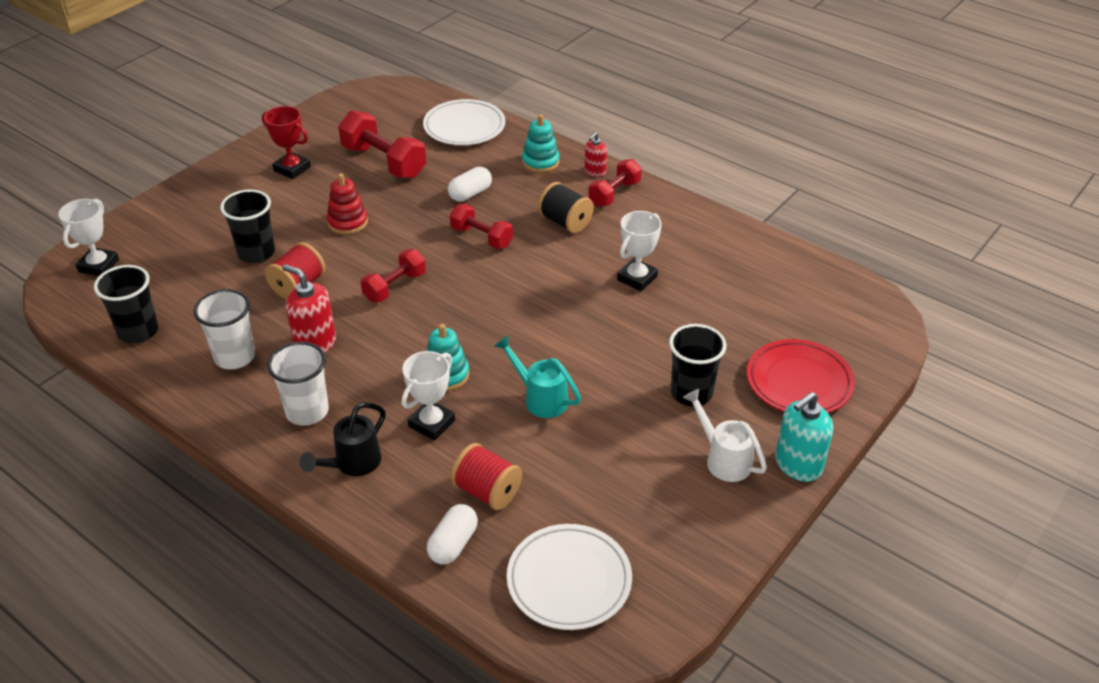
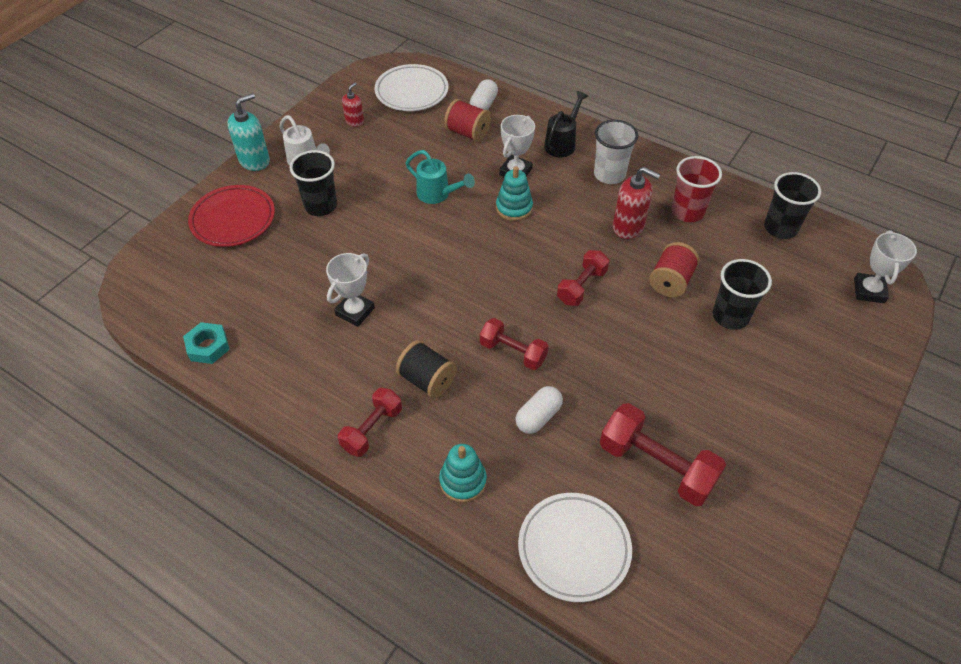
camera: 175 degrees right, 10 degrees up
white cup [194,289,255,369] -> red cup [671,156,722,222]
red trophy [262,106,311,179] -> none
red stacking toy [327,173,368,235] -> none
red soap dispenser [585,132,607,177] -> red soap dispenser moved to [342,82,364,127]
none -> turquoise nut [183,322,230,364]

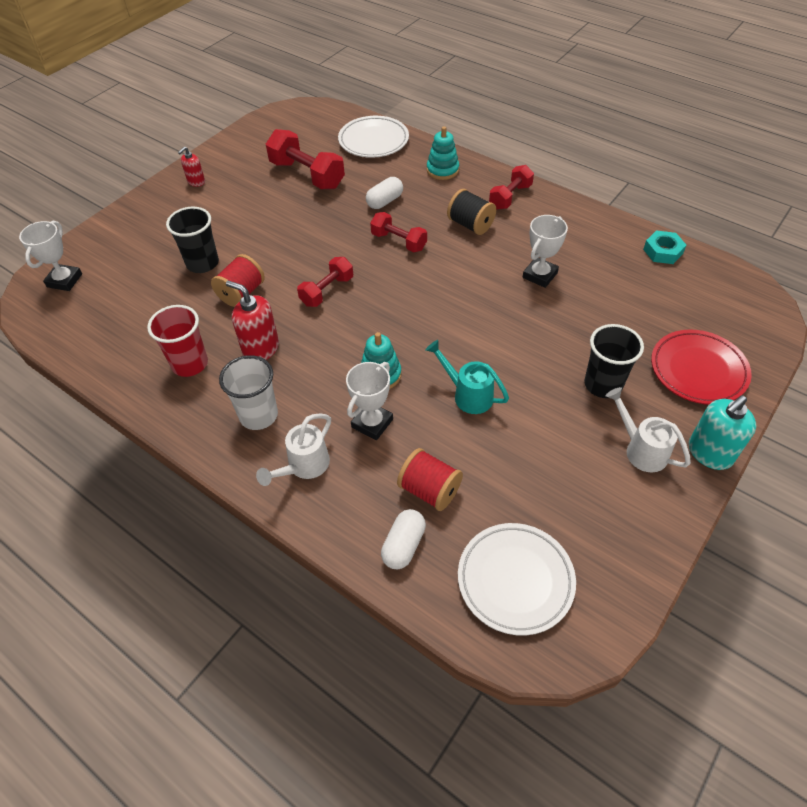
camera: 175 degrees left, 0 degrees up
red soap dispenser [342,82,364,127] -> red soap dispenser moved to [178,147,205,187]
black watering can [544,91,588,157] -> white watering can [256,414,331,486]
black cup [764,172,821,239] -> none

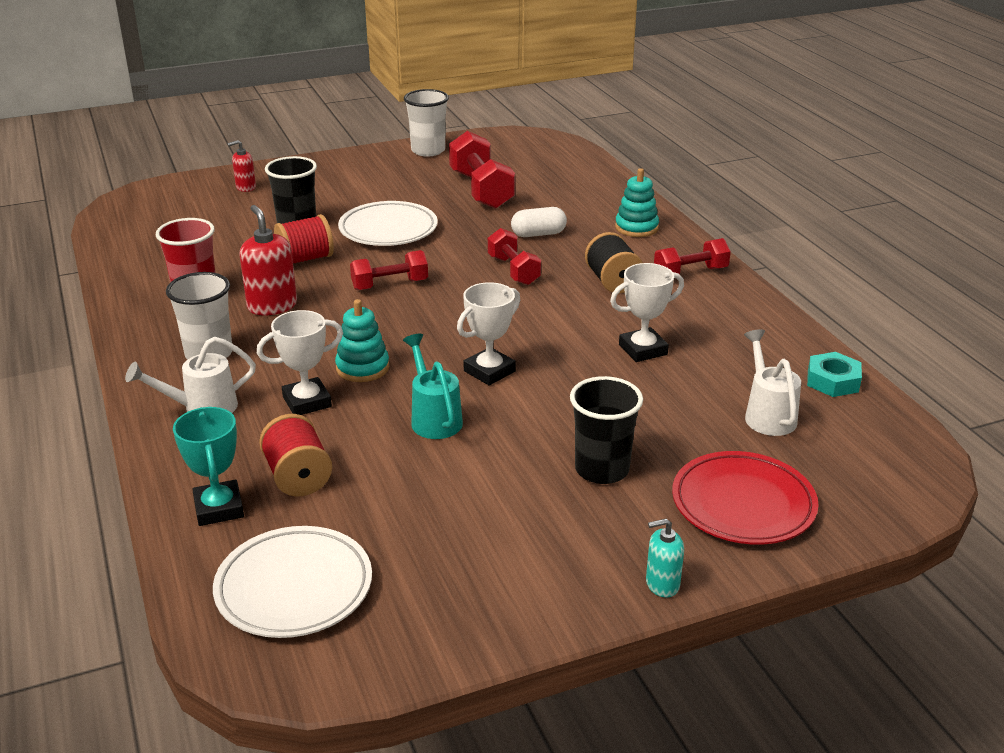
camera: 30 degrees right, 20 degrees down
white trophy [19,221,82,291] -> white trophy moved to [457,282,520,385]
red soap dispenser [178,147,205,187] -> red soap dispenser moved to [228,140,256,192]
white plate [338,116,409,158] -> white plate moved to [338,201,438,246]
white capsule [381,509,426,569] -> turquoise trophy [173,407,244,526]
white watering can [606,387,691,472] -> white watering can moved to [744,329,801,436]
turquoise soap dispenser [689,395,756,470] -> turquoise soap dispenser [646,518,684,598], size x0.59
none -> white cup [404,89,449,157]

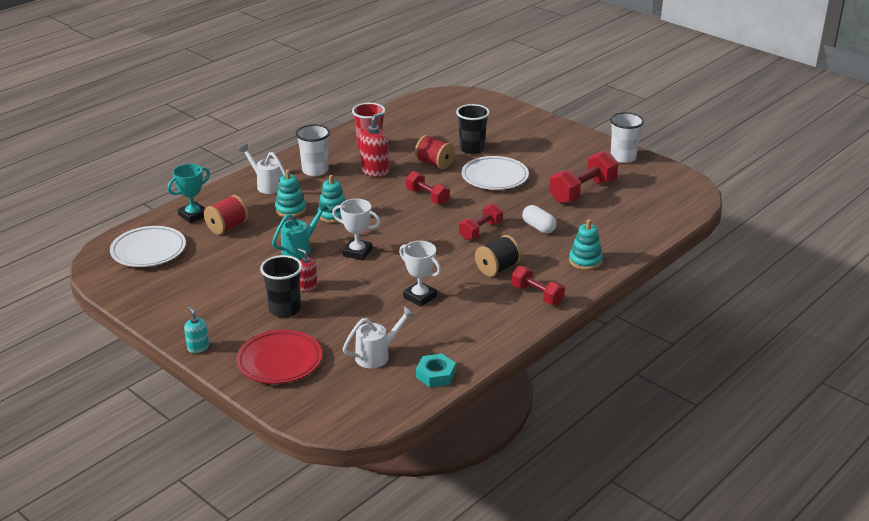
camera: 65 degrees right, 0 degrees up
red soap dispenser [228,140,256,192] -> red soap dispenser moved to [298,248,317,292]
white trophy [257,310,343,415] -> turquoise stacking toy [275,170,306,218]

